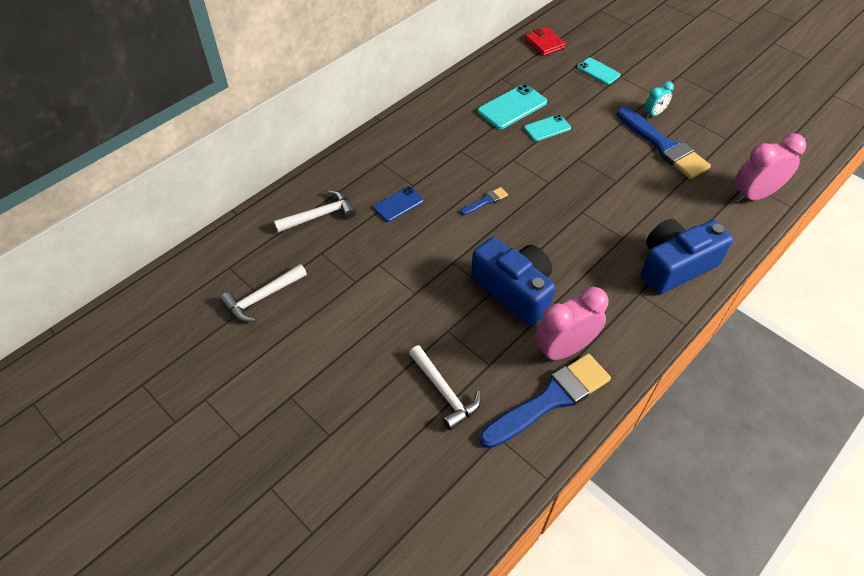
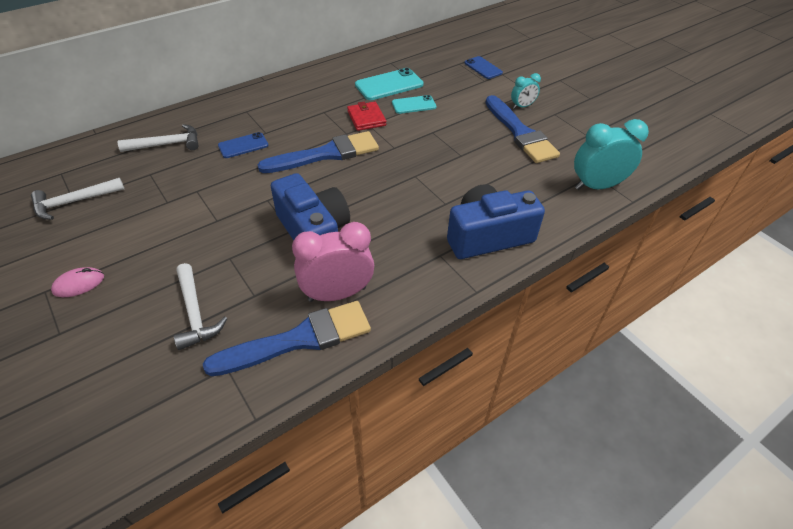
camera: 10 degrees right, 5 degrees down
blue brush [461,187,508,215] -> blue brush [258,131,379,173], size x2.28
red wallet [525,27,566,56] -> red wallet moved to [347,101,386,131]
turquoise phone [577,57,620,85] -> blue phone [465,56,503,79]
pink clock [735,133,806,203] -> turquoise clock [574,119,649,190]
none -> pink mouse [51,267,104,297]

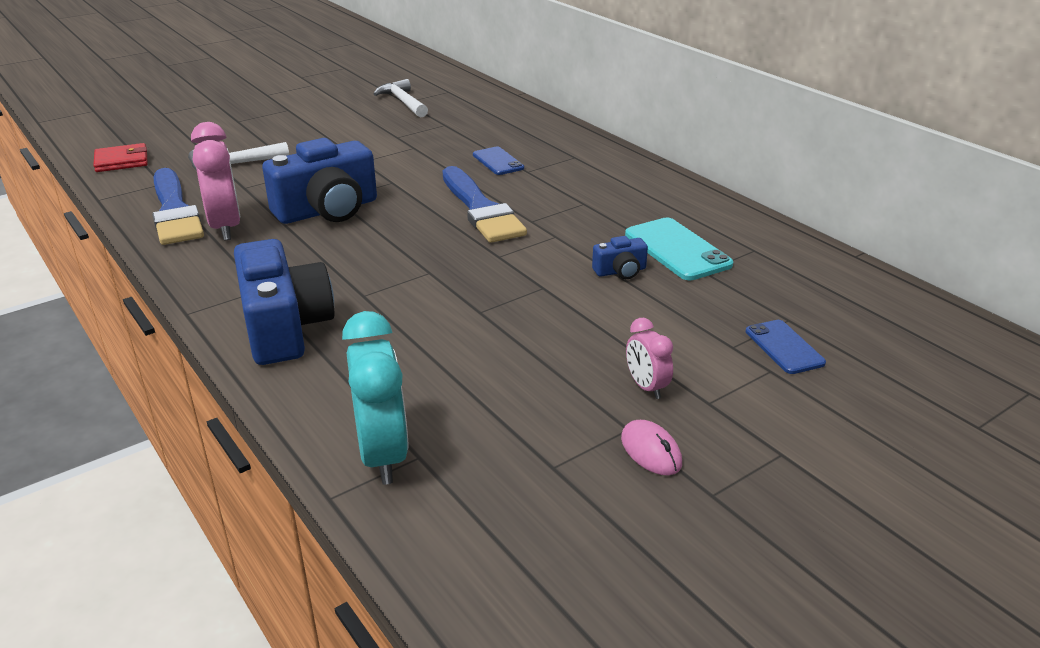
camera: 90 degrees right, 15 degrees down
pink mouse [51,267,104,297] -> pink mouse moved to [621,420,682,475]
white hammer [117,124,199,152] -> none
red wallet [347,101,386,131] -> red wallet moved to [93,143,148,172]
turquoise phone [392,95,437,114] -> blue camera [592,236,648,279]
blue phone [465,56,503,79] -> blue phone turned 75 degrees counterclockwise [746,320,826,374]
blue brush [485,95,560,163] -> none
turquoise clock [511,73,541,109] -> pink clock [626,318,673,399]

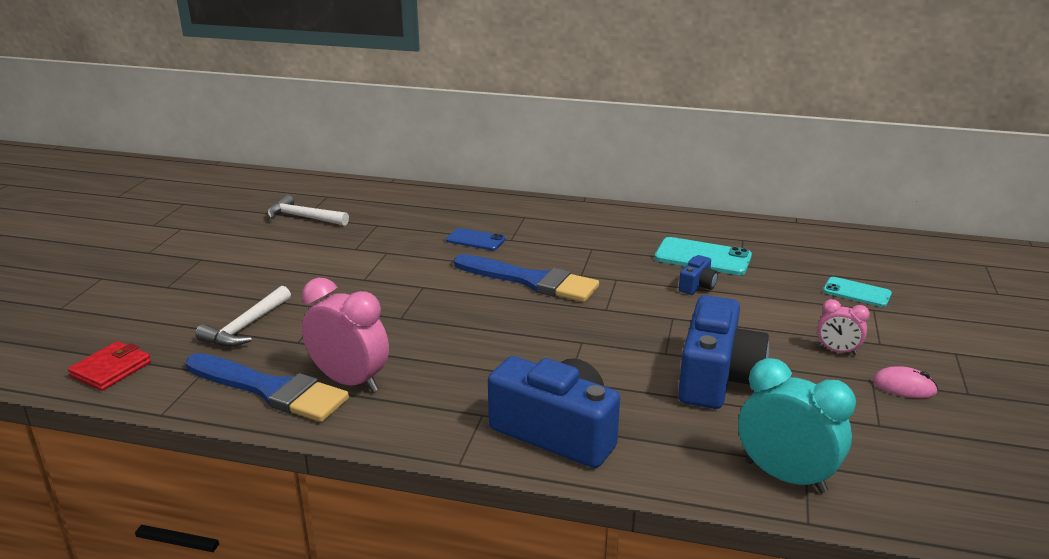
camera: 40 degrees left, 5 degrees down
blue camera [262,138,377,224] -> blue camera moved to [678,295,769,409]
blue phone [746,320,826,374] -> turquoise phone [823,277,892,307]

